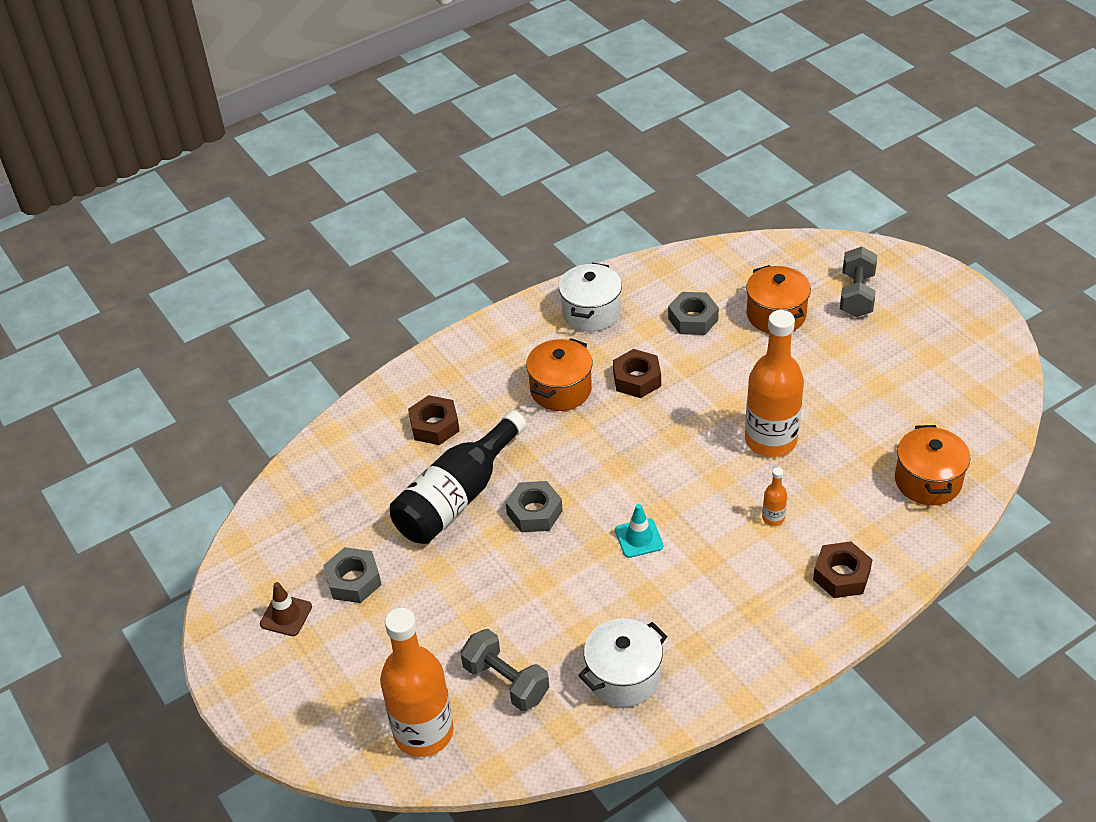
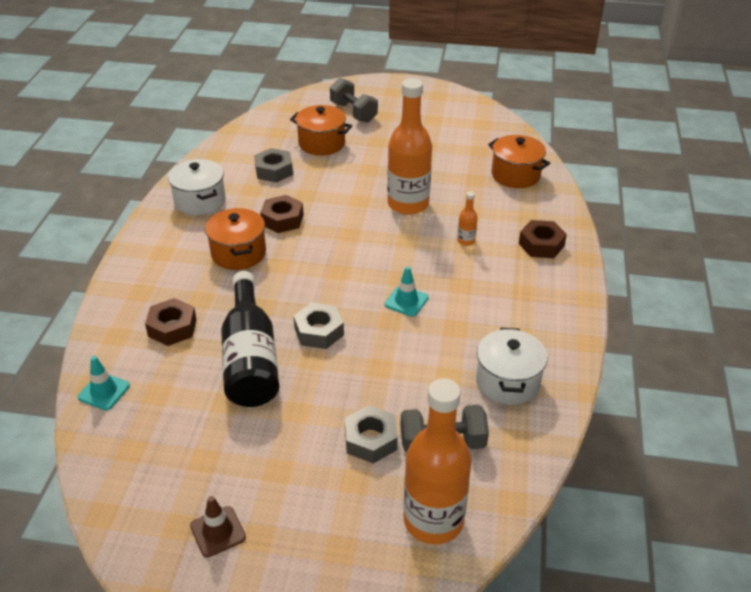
camera: 50 degrees left, 5 degrees down
grey nut [323,547,382,603] -> grey nut moved to [345,405,398,463]
none -> turquoise traffic cone [78,356,130,410]

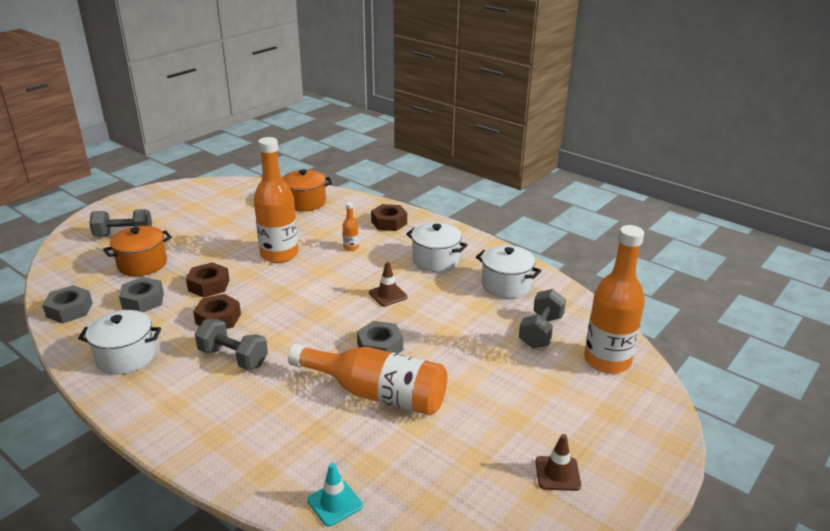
camera: 60 degrees left, 10 degrees down
brown nut [145,298,197,346] -> brown nut moved to [186,262,230,297]
orange pot [205,208,266,270] -> grey dumbbell [195,319,268,370]
black bottle [221,271,279,407] -> orange bottle [288,344,447,415]
grey nut [345,405,398,463] -> grey nut moved to [42,285,92,323]
turquoise traffic cone [385,266,428,317] -> brown traffic cone [369,262,407,306]
none -> white pot [406,222,468,272]

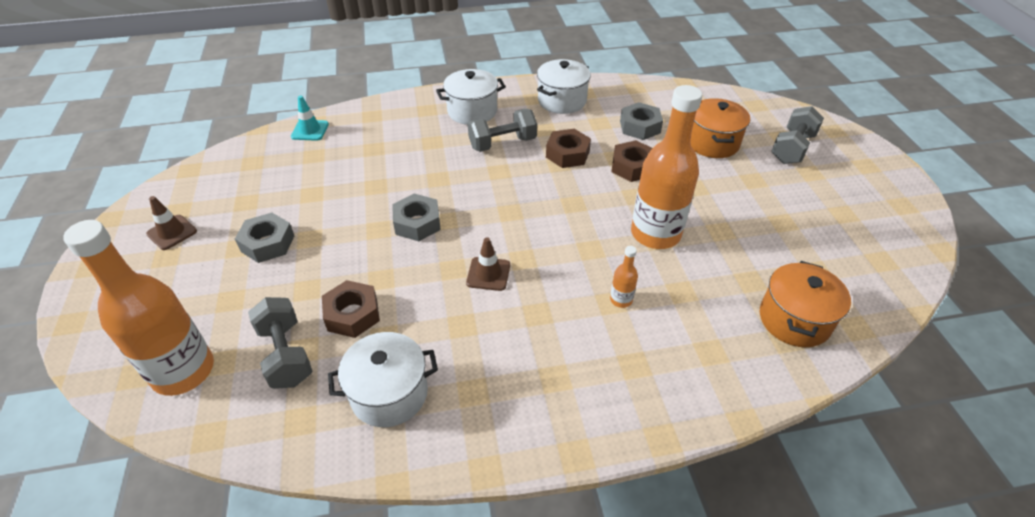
camera: 130 degrees right, 15 degrees up
grey nut [42,285,92,323] -> grey nut moved to [235,213,294,263]
orange bottle [288,344,447,415] -> none
brown nut [371,204,407,231] -> brown nut moved to [322,280,380,338]
white pot [406,222,468,272] -> white pot moved to [436,69,506,125]

